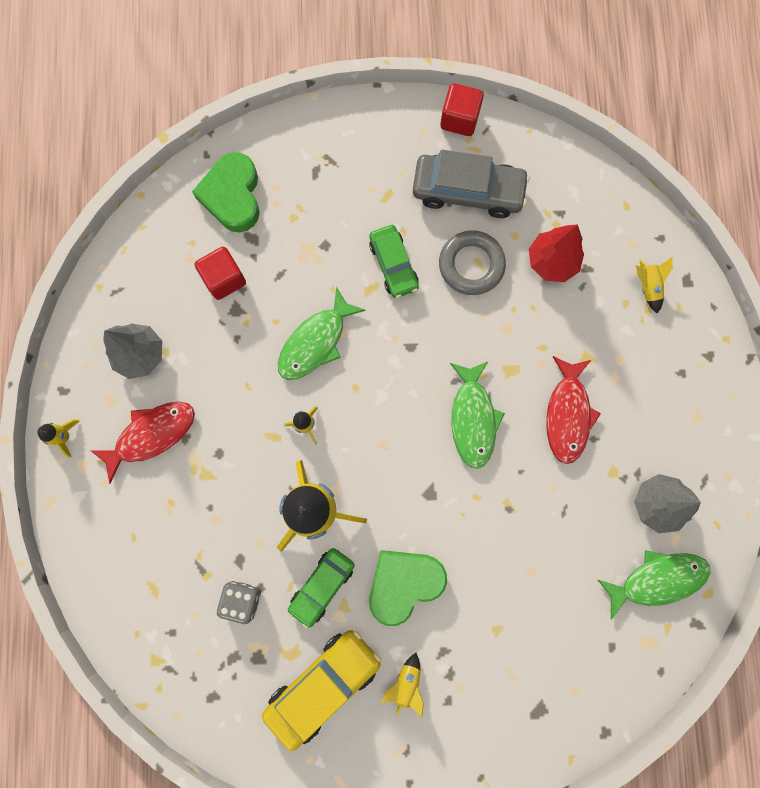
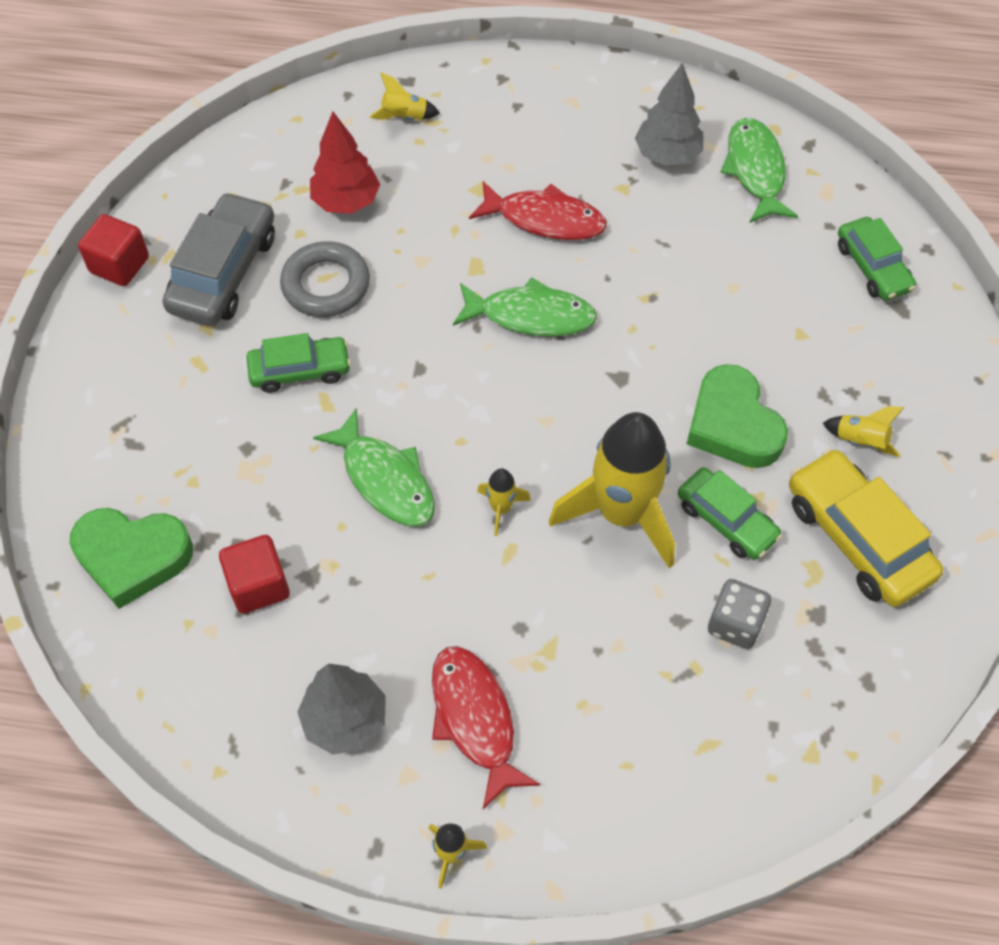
camera: 80 degrees left, 20 degrees down
none -> green car [838,217,916,301]

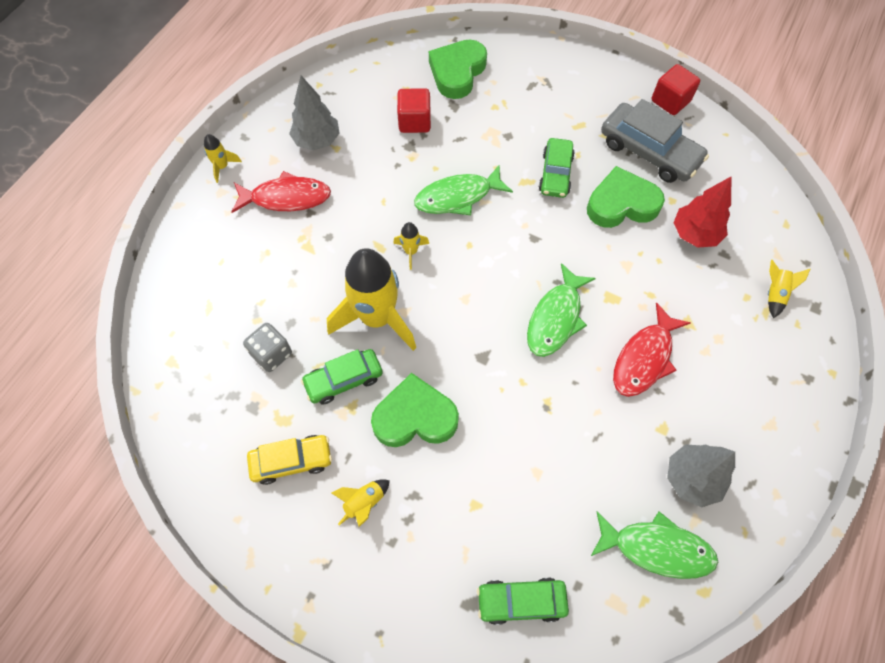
camera: 110 degrees right, 5 degrees up
grey ring [280,241,370,317] -> green heart [587,166,665,228]
yellow car [789,448,943,607] -> yellow car [247,435,332,485], size x0.64

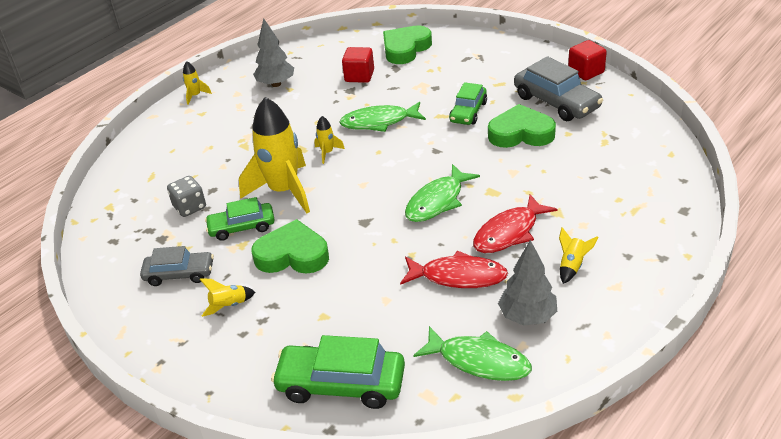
camera: 15 degrees right, 25 degrees down
red fish [231,171,331,213] -> red fish moved to [400,251,508,288]
yellow car [247,435,332,485] -> grey car [140,246,214,286]
green car [477,578,569,625] -> green car [271,335,405,409], size x1.56
red tree [673,177,731,248] -> none
yellow rocket [768,260,810,318] -> yellow rocket moved to [559,227,598,284]

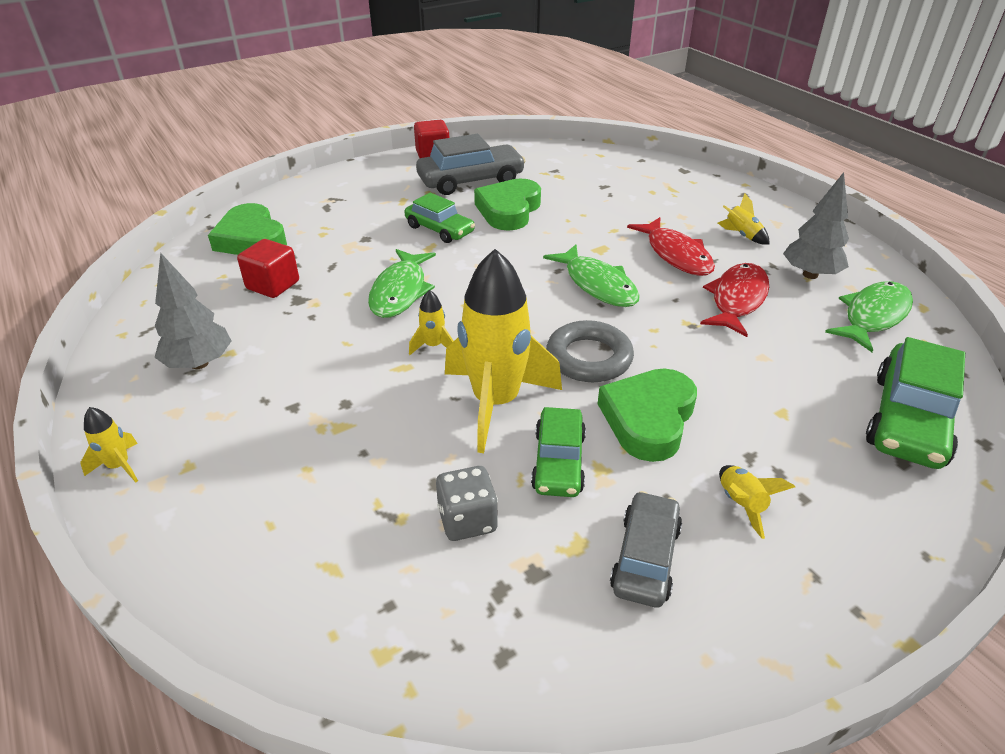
camera: 75 degrees left, 0 degrees up
none -> grey ring [546,320,634,382]

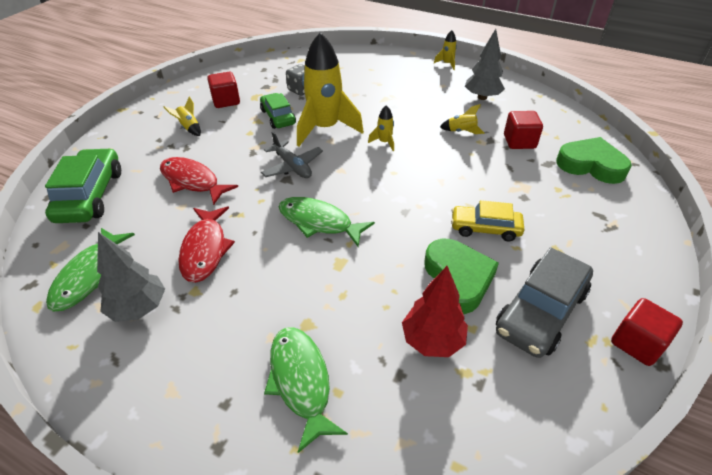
camera: 150 degrees right, 5 degrees up
green fish [368,249,436,318] -> green fish moved to [264,327,348,453]
green car [404,193,475,243] -> yellow car [451,200,524,241]
grey ring [546,320,634,382] -> grey plane [261,132,323,178]
green heart [598,368,697,462] -> none
grey car [610,491,682,607] -> red cube [207,72,240,108]
red fish [627,217,715,276] -> red fish moved to [160,157,238,205]
yellow rocket [718,193,770,245] -> yellow rocket moved to [440,104,484,134]
none -> red tree [402,266,468,357]

